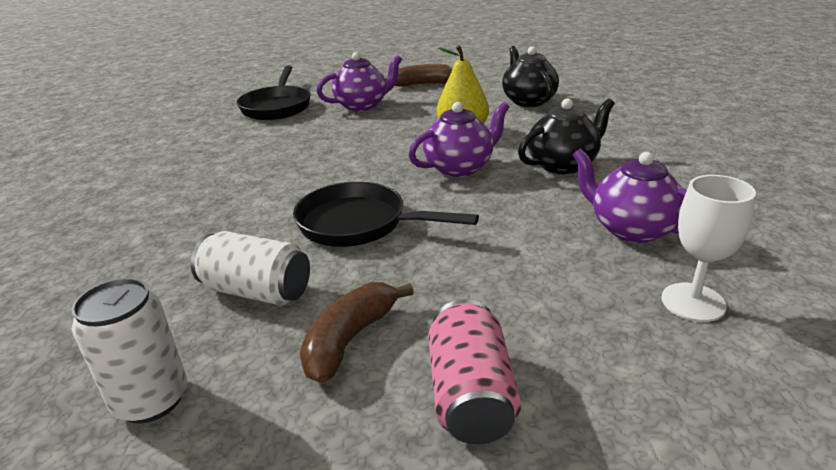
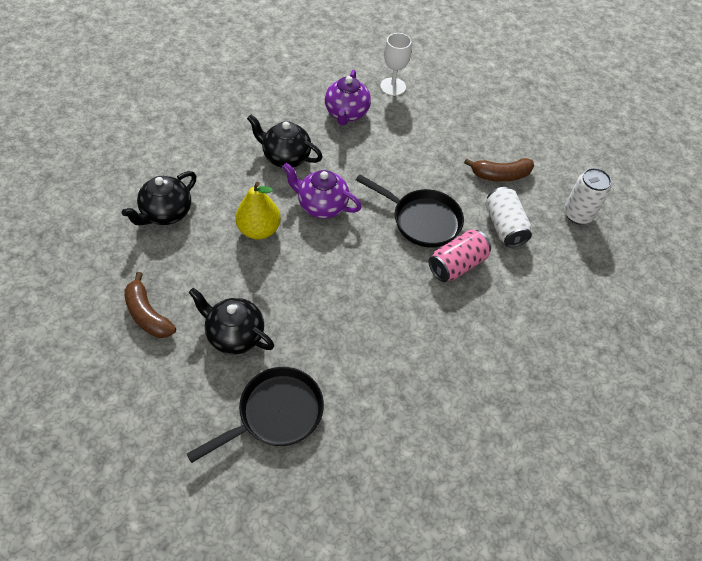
camera: 130 degrees left, 25 degrees up
black pan [293,182,479,247] -> black pan turned 45 degrees counterclockwise [356,174,464,248]
purple teapot [316,52,402,111] -> black teapot [189,288,274,354]
pink can [428,299,521,444] -> pink can moved to [429,230,491,282]

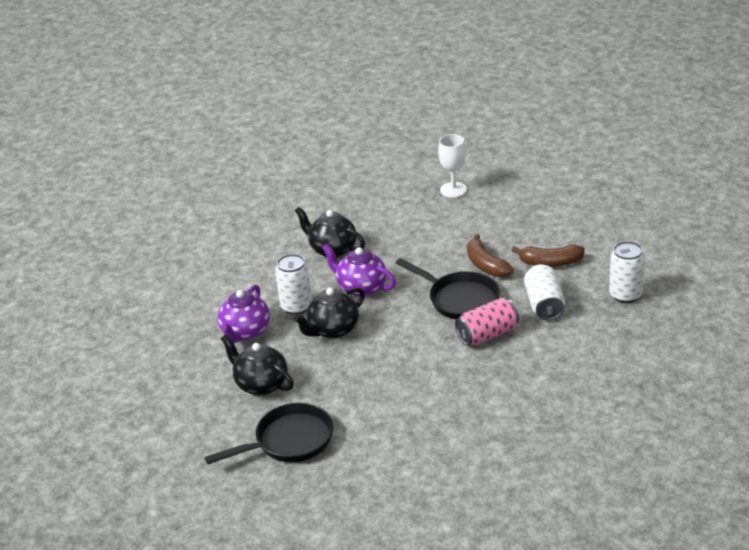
camera: 15 degrees right, 20 degrees down
black teapot [122,171,196,225] -> black teapot moved to [294,287,365,339]
brown banana [124,272,176,338] -> brown banana moved to [467,234,514,278]
yellow pear [235,182,281,239] -> white can [275,254,312,315]
purple teapot [325,70,371,126] -> purple teapot moved to [217,285,270,343]

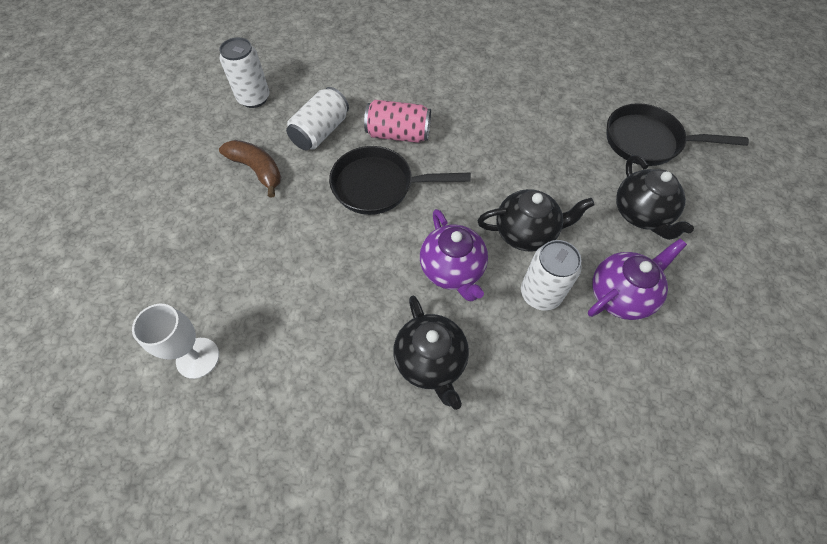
camera: 145 degrees left, 25 degrees up
black pan [396,258,500,319] -> black pan turned 75 degrees counterclockwise [329,146,471,215]
brown banana [467,234,514,278] -> none

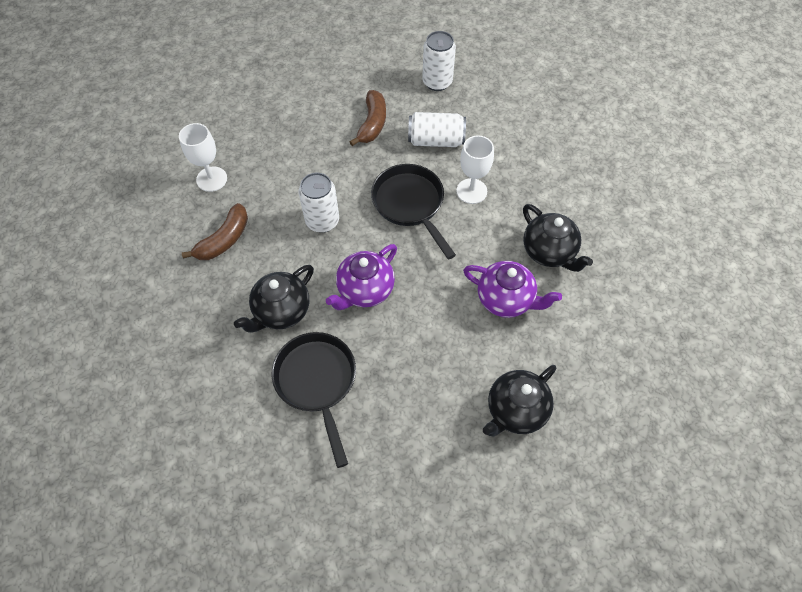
camera: 60 degrees right, 0 degrees up
pink can [364,100,431,143] -> white goblet [457,135,494,204]
black teapot [477,189,594,251] -> black teapot moved to [523,204,593,272]
white can [521,240,582,311] -> white can moved to [298,172,339,233]
purple teapot [588,239,687,320] -> purple teapot moved to [463,261,562,318]
black pan [606,103,749,166] -> black pan moved to [272,332,356,468]
none -> brown banana [182,203,248,260]

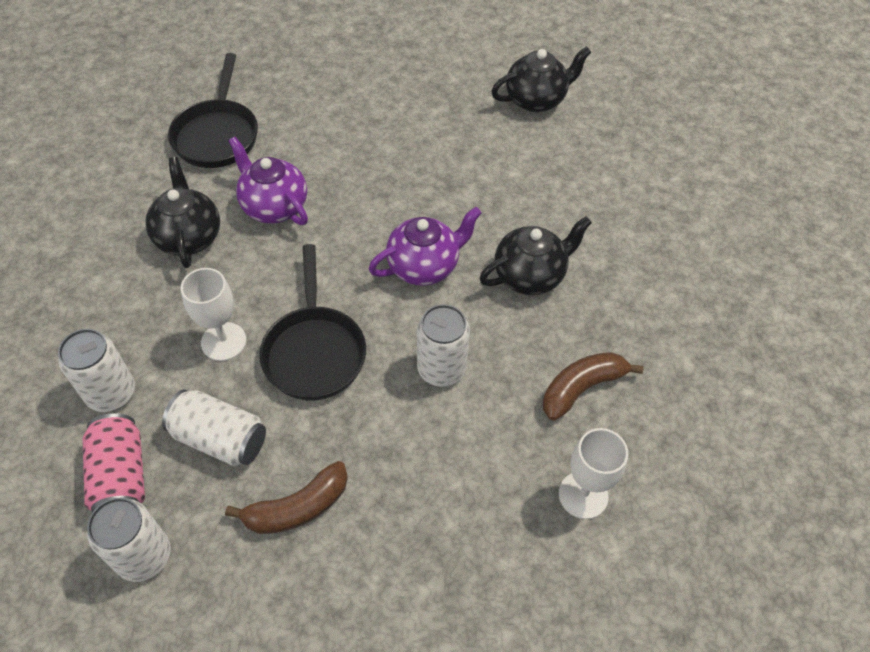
camera: 160 degrees left, 5 degrees down
black pan [272,332,356,468] -> black pan moved to [168,53,258,168]
brown banana [350,90,386,146] -> brown banana turned 150 degrees counterclockwise [225,461,348,534]
black teapot [483,365,556,437] -> black teapot moved to [491,46,591,112]
none -> white can [58,329,135,412]
none -> pink can [82,413,145,512]

